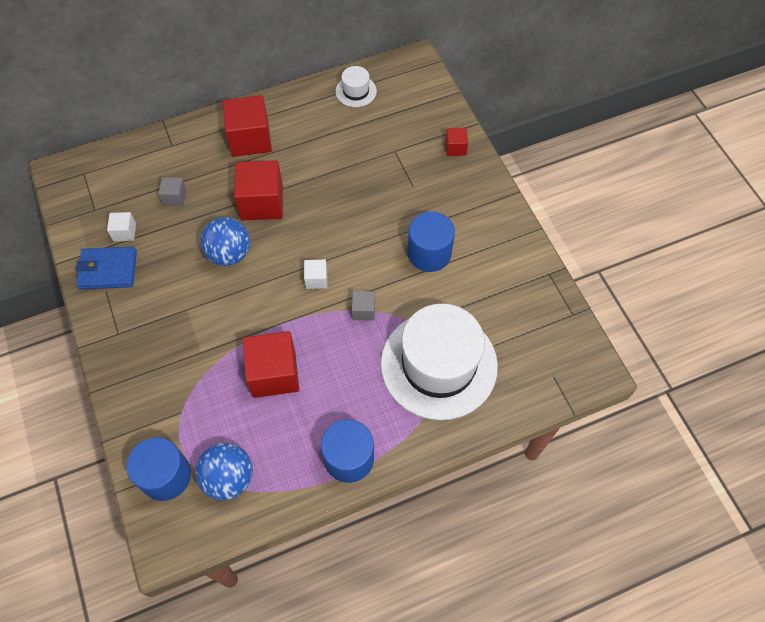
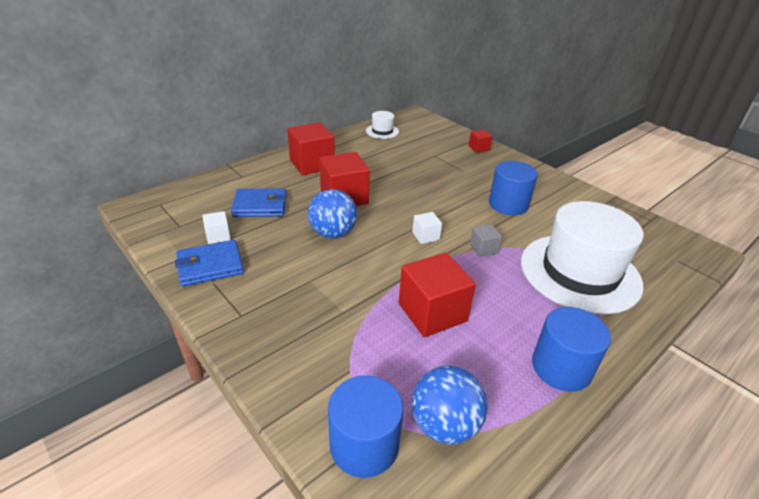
camera: 20 degrees left, 25 degrees down
grey cube [159,177,187,206] -> blue wallet [231,188,287,217]

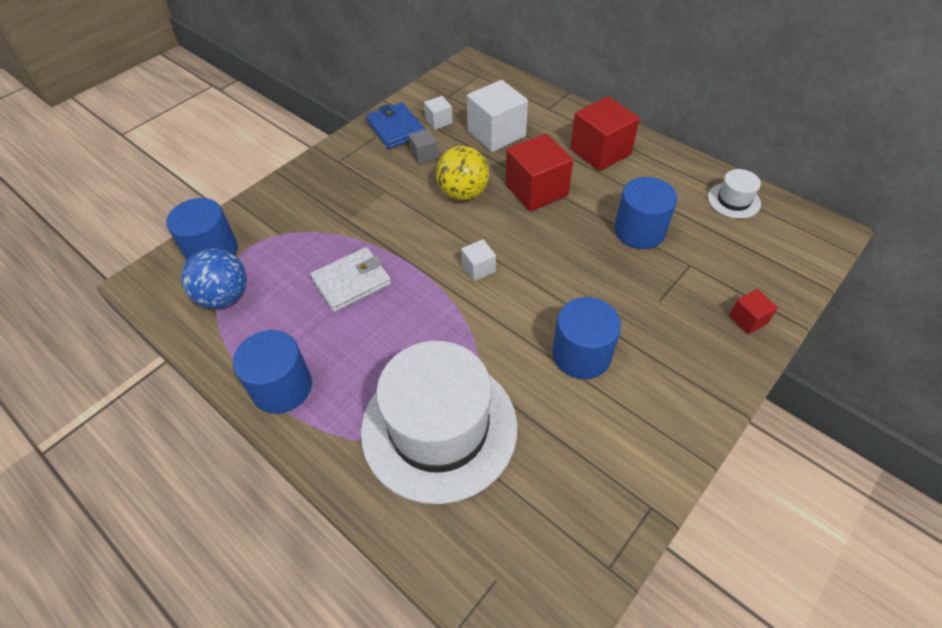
camera: 85 degrees right, 15 degrees up
blue wallet [231,188,287,217] -> white cube [467,80,528,152]
blue ball [308,189,357,238] -> yellow ball [436,146,489,200]
red cube [399,252,476,337] -> white wallet [310,247,391,312]
grey cube [470,224,502,257] -> grey cube moved to [409,129,438,164]
none -> blue cylinder [614,177,677,249]

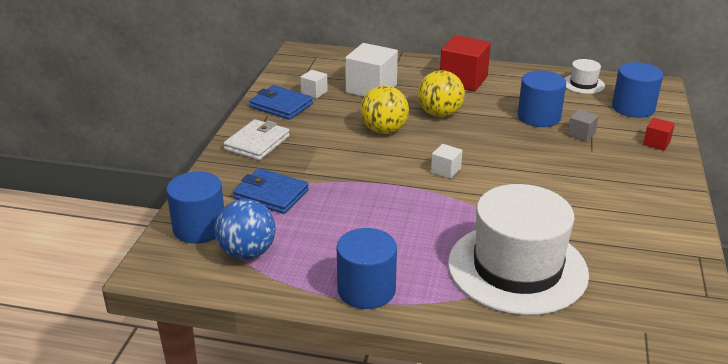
camera: 30 degrees left, 20 degrees down
white wallet [310,247,391,312] -> white wallet moved to [223,119,290,160]
grey cube [409,129,438,164] -> grey cube moved to [567,109,599,142]
red cube [505,133,573,212] -> yellow ball [418,70,465,117]
blue cylinder [553,297,621,379] -> blue cylinder moved to [612,62,663,118]
none -> blue wallet [233,168,309,214]

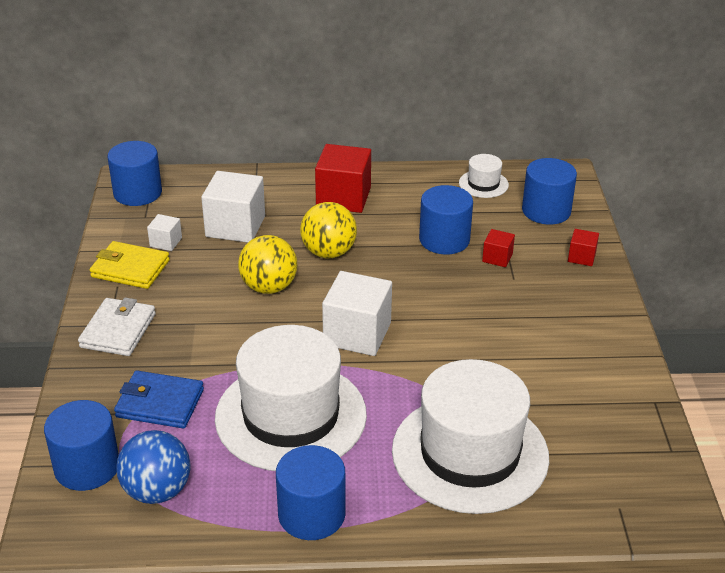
camera: 15 degrees left, 5 degrees up
blue wallet [249,85,313,120] -> yellow wallet [90,241,170,289]
white cube [431,144,463,179] -> white cube [322,271,392,356], size x2.03
grey cube [567,109,599,142] -> red cube [482,229,515,267]
none -> blue cylinder [108,141,162,206]
none -> white hat [215,325,367,471]

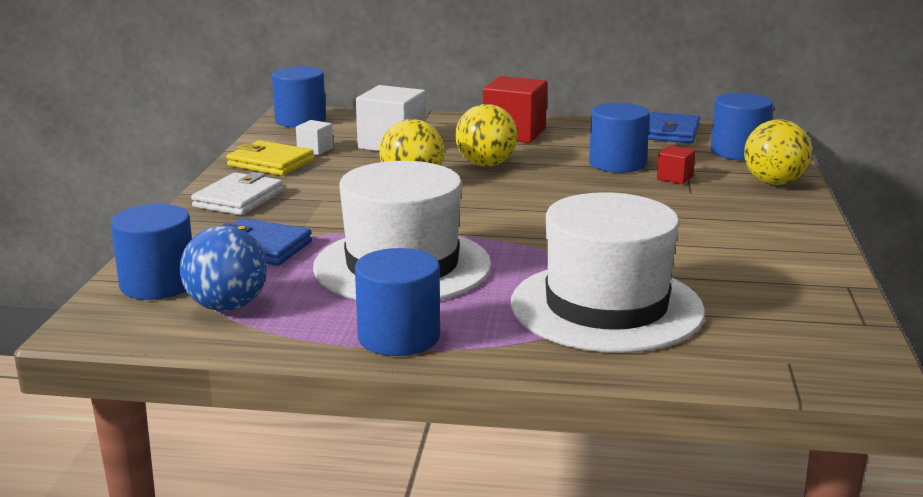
camera: 10 degrees right, 15 degrees down
white cube [322,271,392,356] -> none
white hat [459,154,509,198] -> blue wallet [648,112,700,143]
red cube [568,229,599,266] -> yellow ball [744,119,812,185]

